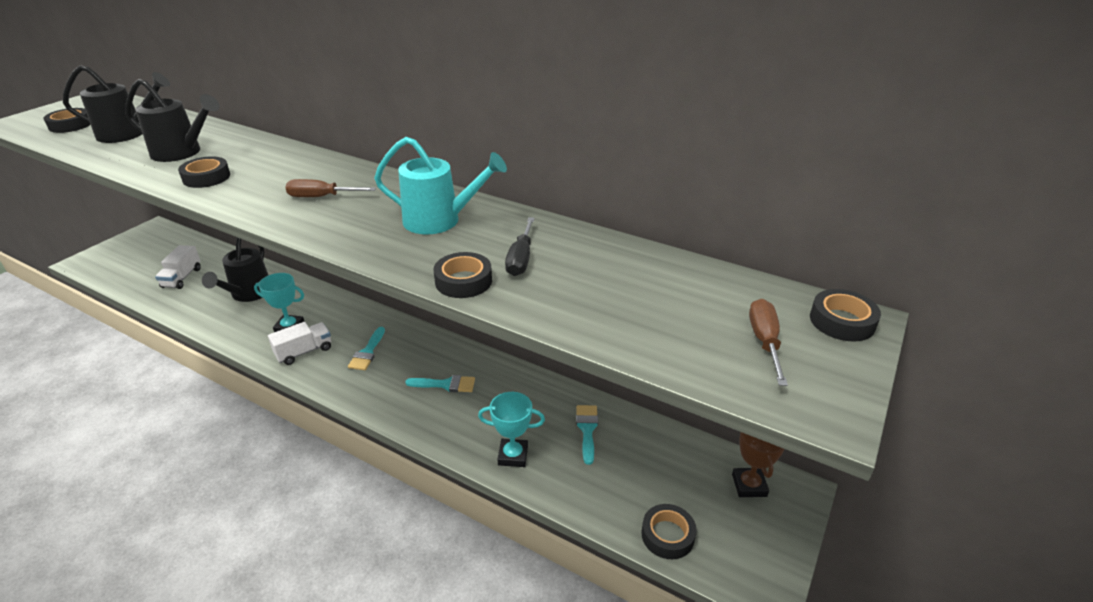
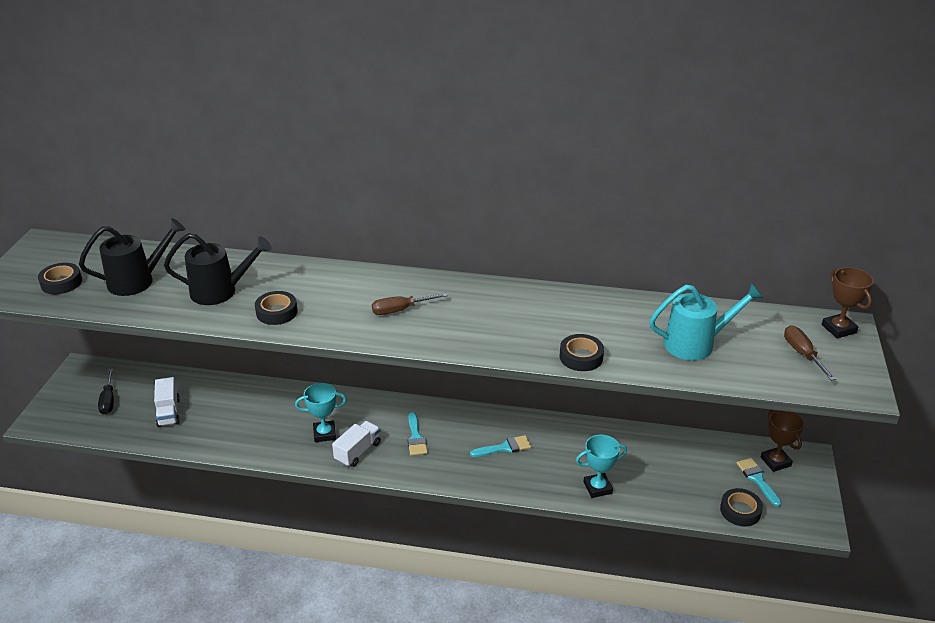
camera: 20 degrees left, 0 degrees up
black watering can [202,237,268,302] -> none
turquoise watering can [374,137,507,234] -> turquoise watering can moved to [649,283,763,360]
black screwdriver [505,217,535,276] -> black screwdriver moved to [98,369,114,415]
turquoise brush [576,405,598,465] -> turquoise brush moved to [736,458,781,507]
black tape [810,289,881,342] -> brown trophy [822,267,874,338]

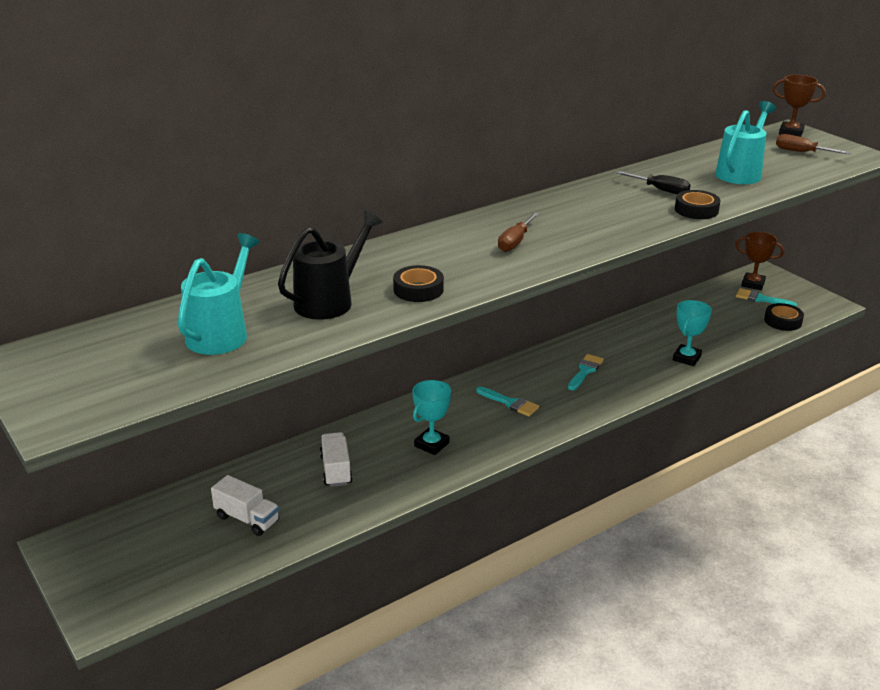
camera: 45 degrees left, 5 degrees down
black tape [38,263,82,294] -> none
black watering can [79,218,185,296] -> turquoise watering can [178,233,260,355]
black screwdriver [98,369,114,415] -> black screwdriver moved to [615,171,691,194]
white truck [332,421,381,467] -> white truck moved to [320,432,352,487]

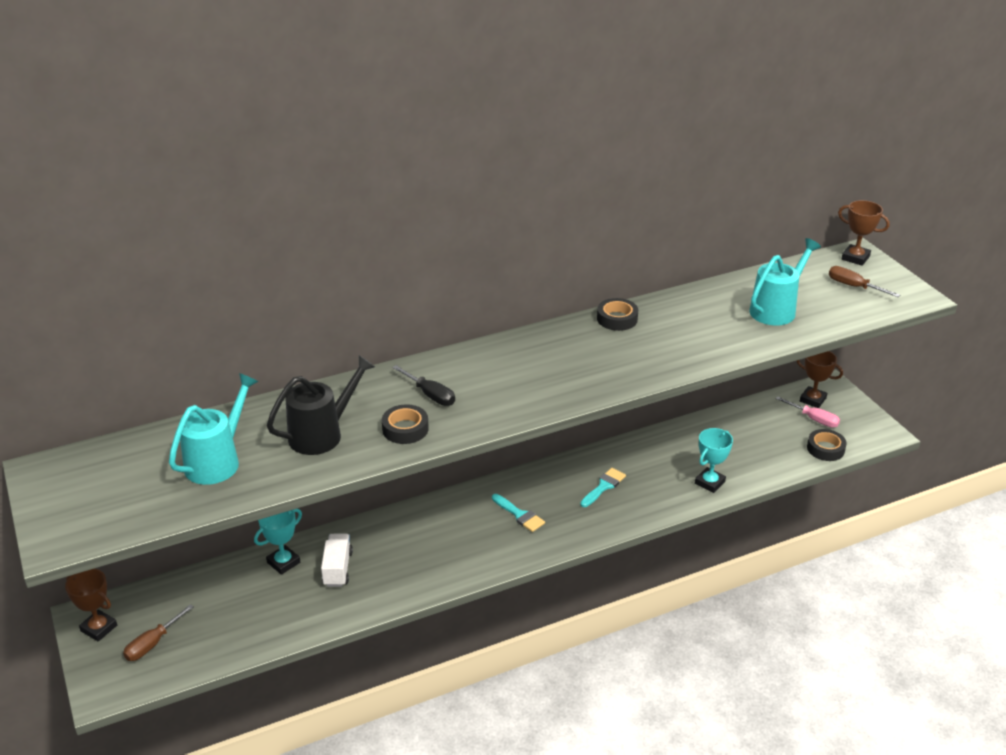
camera: 10 degrees right, 5 degrees up
white truck [211,475,279,536] -> none
turquoise trophy [412,380,451,455] -> turquoise trophy moved to [254,509,302,575]
brown screwdriver [498,212,539,252] -> brown screwdriver moved to [123,604,194,661]
black screwdriver [615,171,691,194] -> black screwdriver moved to [392,365,455,406]
black tape [675,190,720,219] -> black tape moved to [597,298,638,331]
turquoise brush [736,288,797,306] -> pink screwdriver [776,396,840,428]
none -> brown trophy [65,569,117,641]

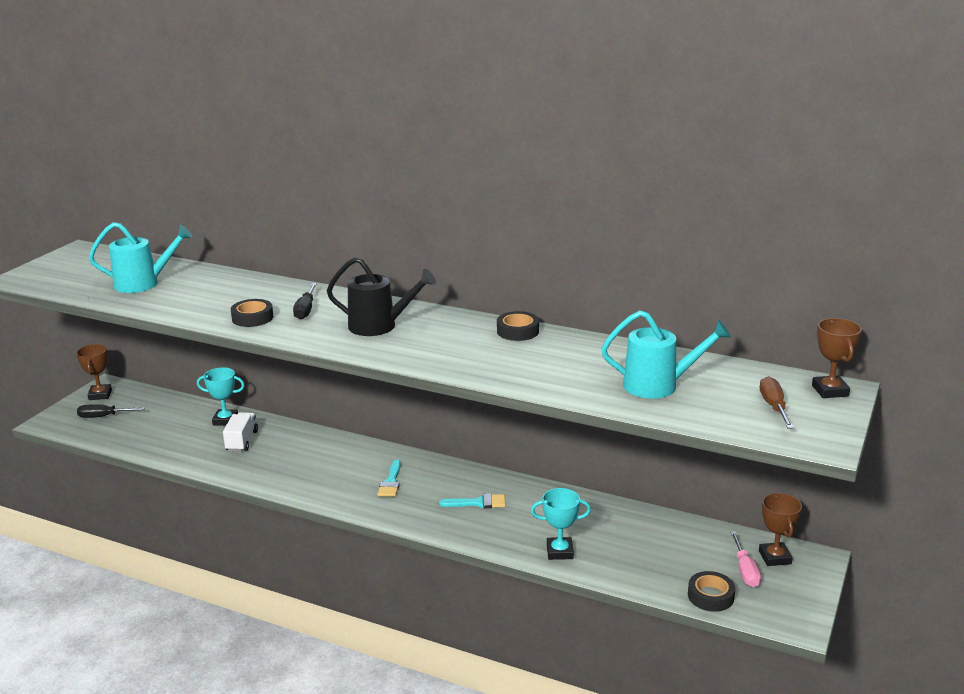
camera: 50 degrees right, 10 degrees down
brown screwdriver [123,604,194,661] -> black screwdriver [77,404,145,418]
black watering can [267,355,375,455] -> black watering can moved to [327,257,436,336]
white truck [321,534,353,587] -> white truck turned 45 degrees counterclockwise [223,412,258,452]

